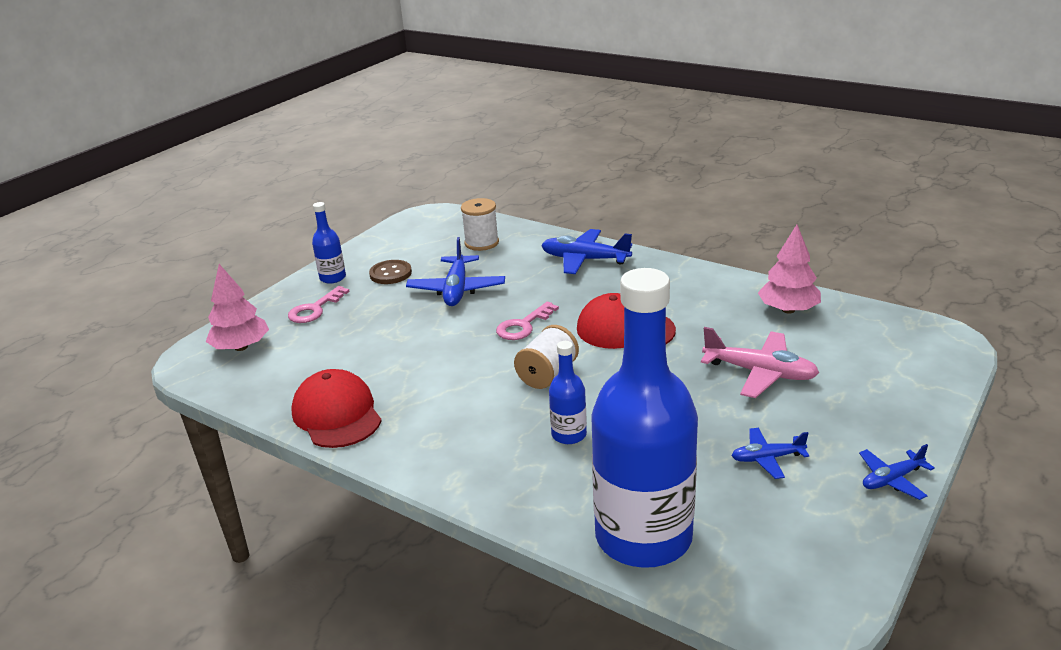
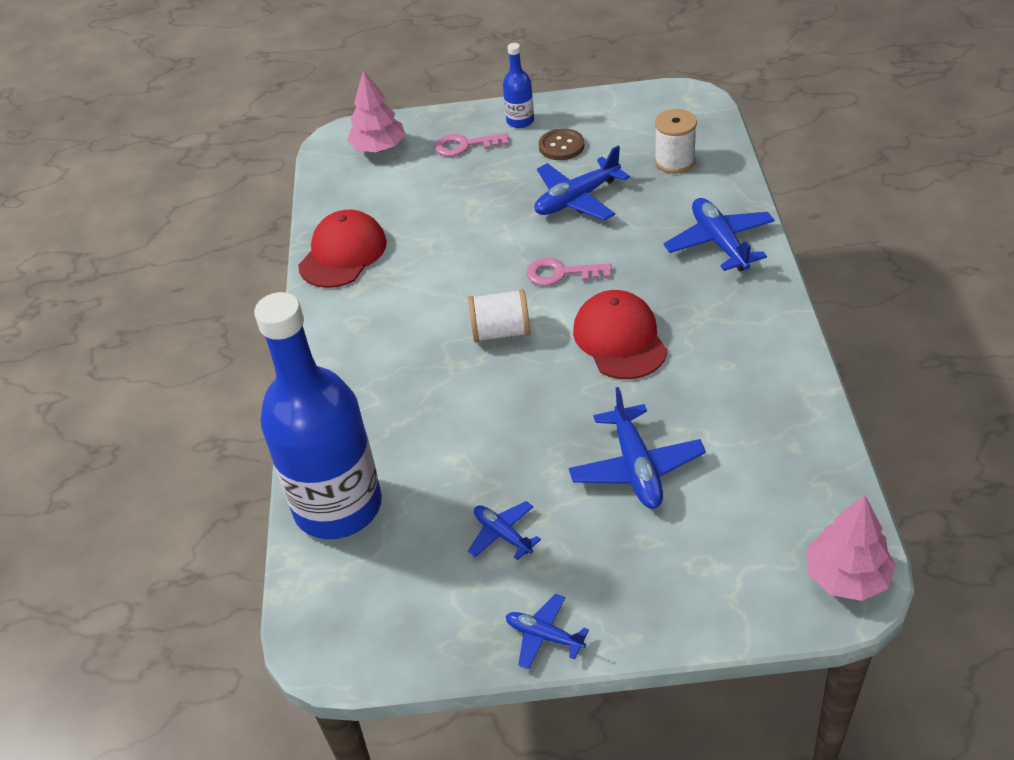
camera: 55 degrees right, 15 degrees up
blue bottle [549,341,587,444] -> none
pink plane [701,327,819,398] -> blue plane [569,387,706,509]
pink tree [758,225,821,313] -> pink tree moved to [806,496,896,601]

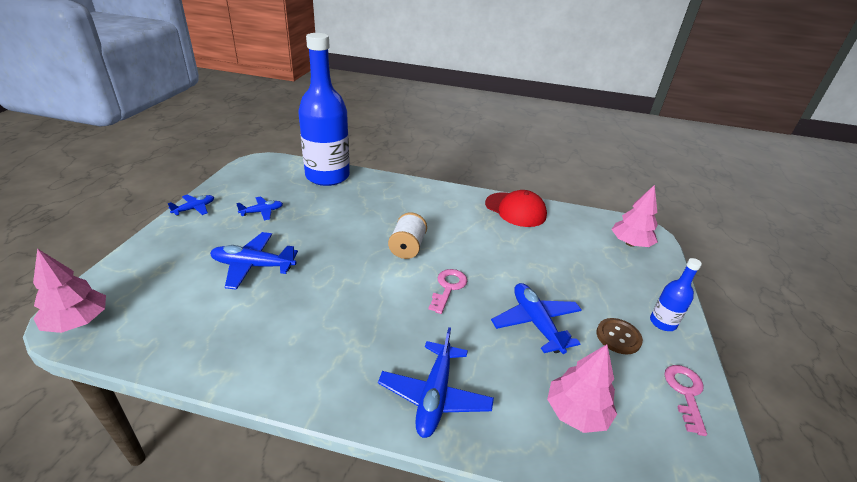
camera: 100 degrees right, 10 degrees down
pink key [434,133,509,156] -> pink key moved to [664,365,707,436]
red cap [573,290,668,379] -> none
white spool [654,109,697,174] -> pink tree [547,344,617,433]
blue plane [664,198,775,271] -> blue plane turned 105 degrees clockwise [378,327,494,438]

